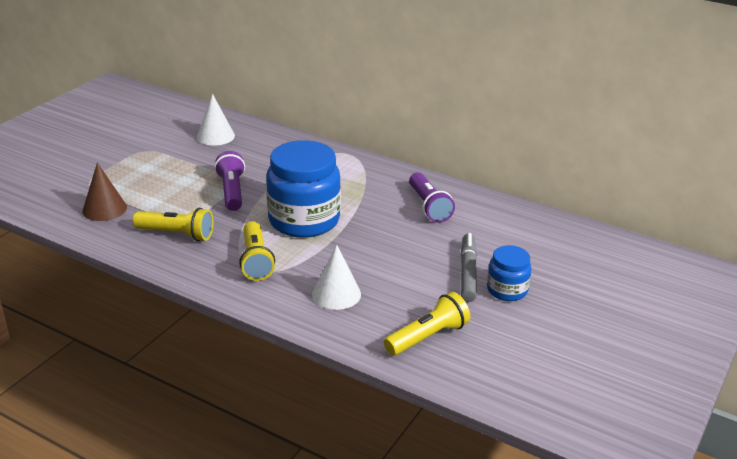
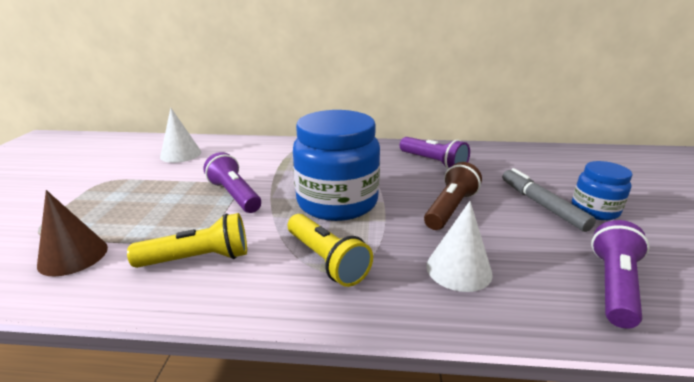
camera: 25 degrees left, 5 degrees down
yellow flashlight [384,292,470,356] -> purple flashlight [591,220,650,329]
none -> brown flashlight [424,162,482,230]

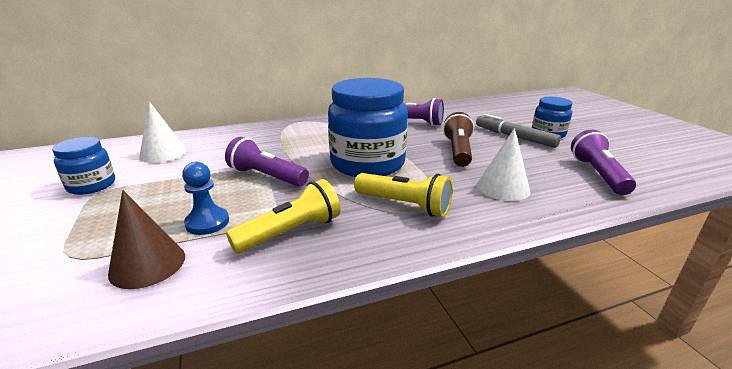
camera: 25 degrees left, 0 degrees up
none -> blue jar [52,137,115,195]
none -> blue pawn [182,162,229,235]

